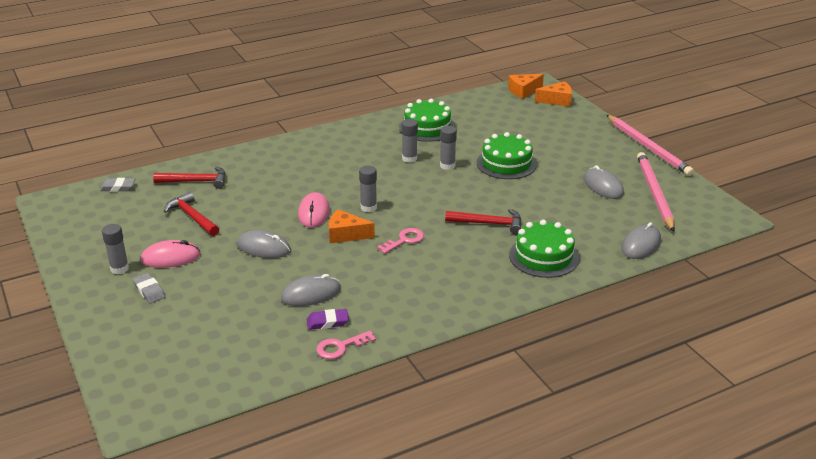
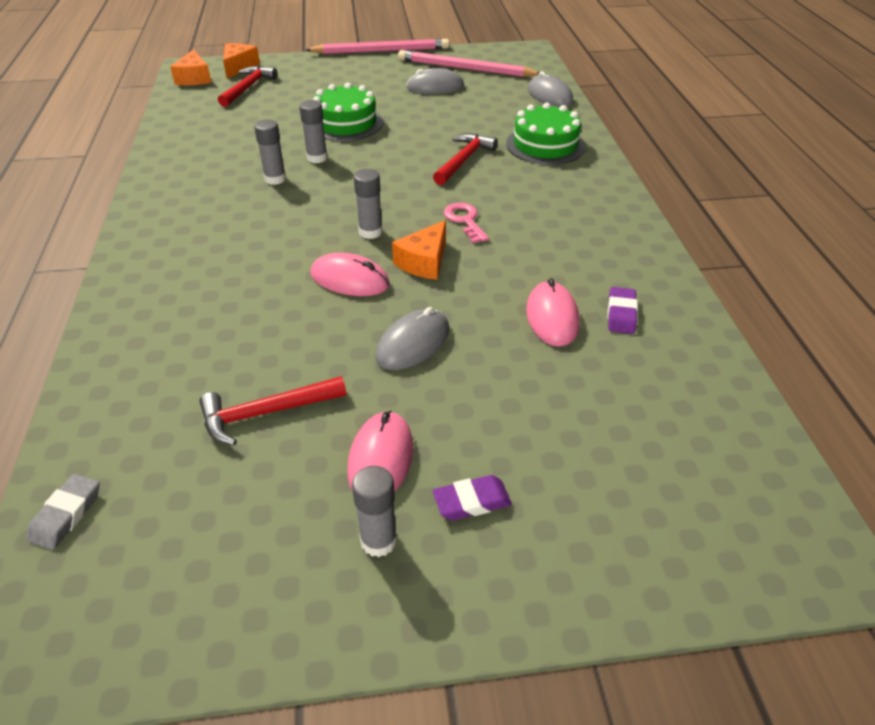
camera: 70 degrees left, 10 degrees up
grey eraser [133,273,166,303] -> purple eraser [433,475,512,520]
red hammer [153,167,226,189] -> red hammer moved to [218,66,277,107]
grey mouse [281,274,341,306] -> pink mouse [526,278,580,347]
pink key [316,331,376,359] -> none
green cake [399,99,456,142] -> none

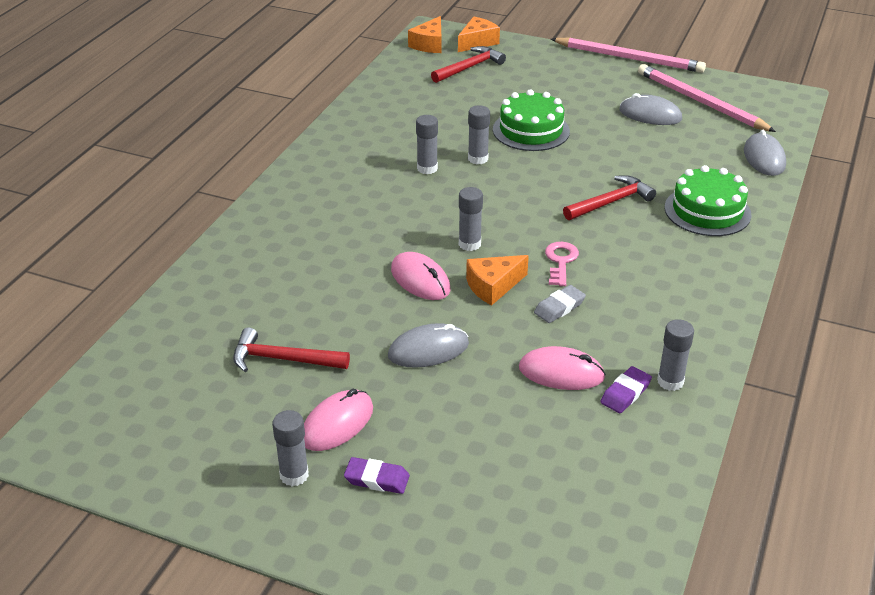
camera: 30 degrees right, 5 degrees down
grey eraser [26,474,99,550] -> grey eraser moved to [534,285,586,323]
pink mouse [526,278,580,347] -> pink mouse turned 75 degrees clockwise [519,346,606,390]
none -> grey glue stick [657,319,694,391]

